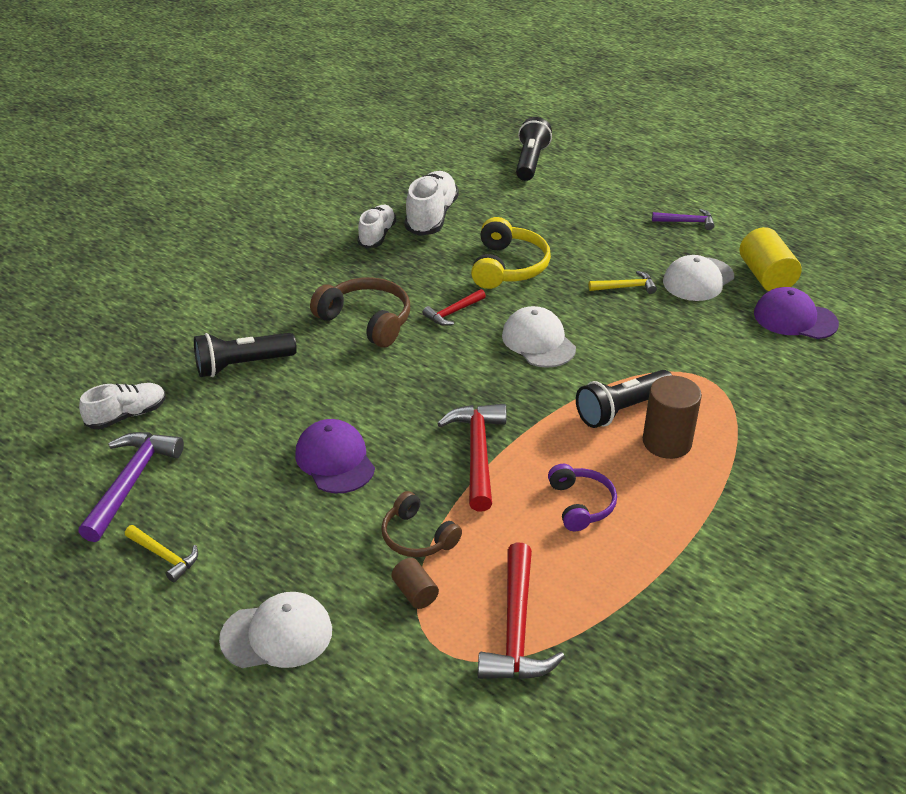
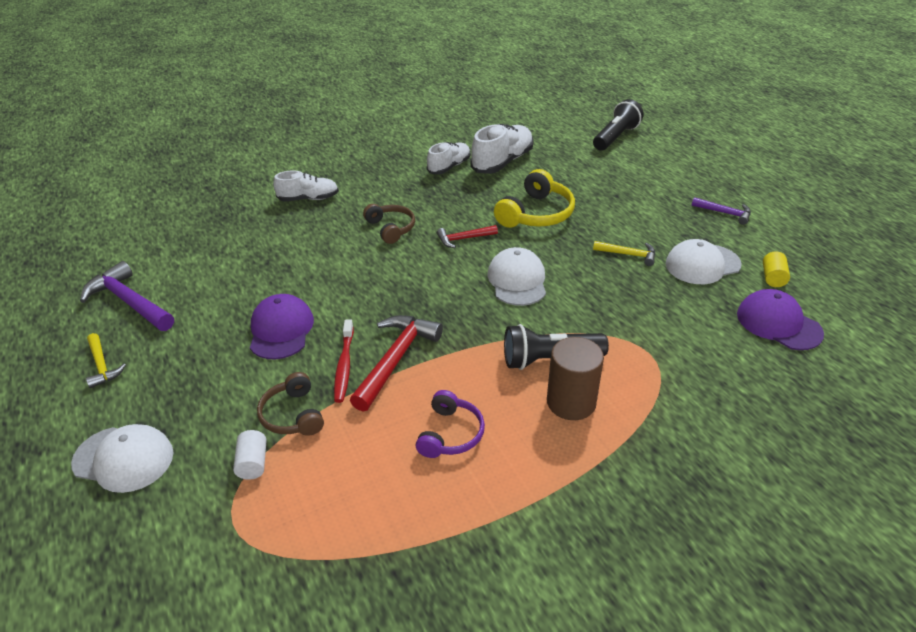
camera: 25 degrees right, 0 degrees up
purple hammer [78,432,184,542] -> purple hammer turned 90 degrees counterclockwise [80,261,174,331]
white shoe [79,383,166,429] -> white shoe moved to [273,170,339,201]
black flashlight [194,333,297,377] -> none
brown headphones [310,277,410,348] -> brown headphones [363,204,415,244], size x0.65
brown cylinder [391,558,439,609] -> white cylinder [233,430,267,480]
red hammer [478,542,565,679] -> none
yellow cylinder [739,227,801,291] -> yellow cylinder [763,251,790,287], size x0.55
none -> red toothbrush [334,319,354,403]

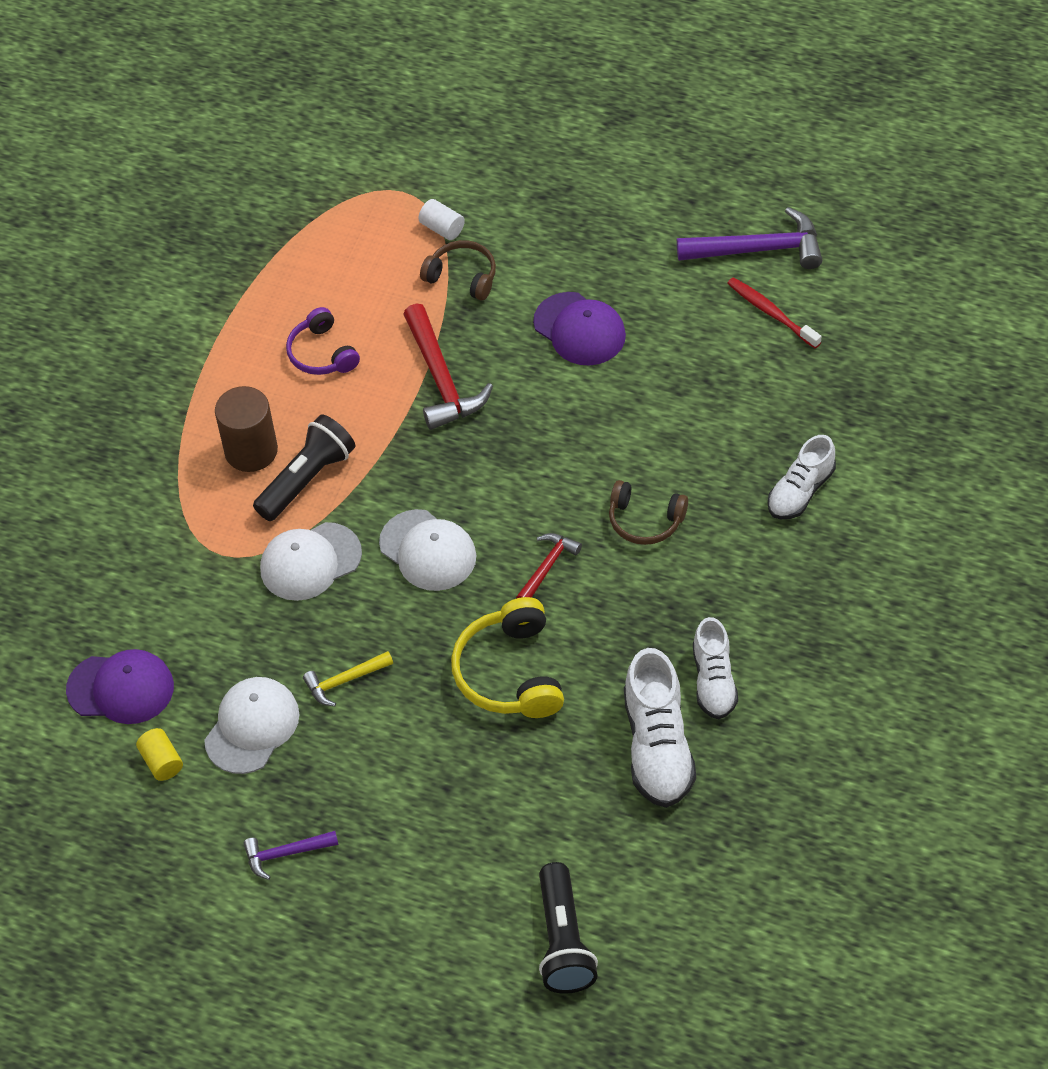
camera: 140 degrees right, 15 degrees up
white cap [71,424,173,493] -> white cap moved to [260,522,362,601]
yellow hammer [86,333,126,388] -> none
red toothbrush [334,319,354,403] -> red toothbrush moved to [727,277,821,348]

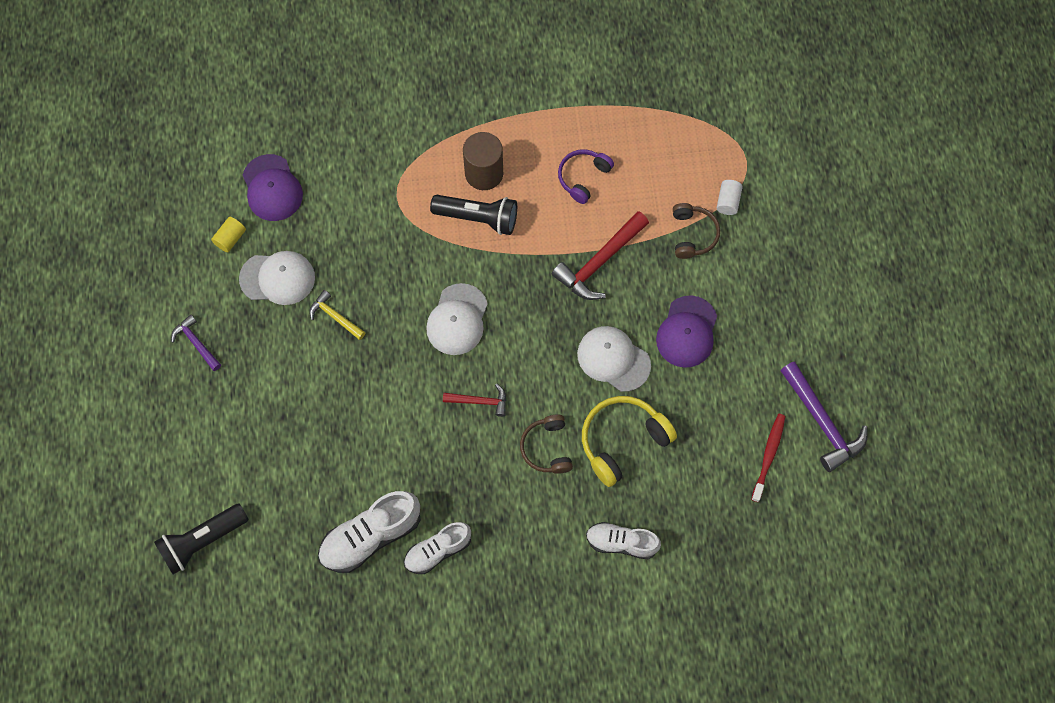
camera: 60 degrees right, 15 degrees up
white cap [260,522,362,601] -> white cap moved to [577,326,651,392]
yellow headphones [451,597,564,718] -> yellow headphones moved to [582,396,677,487]

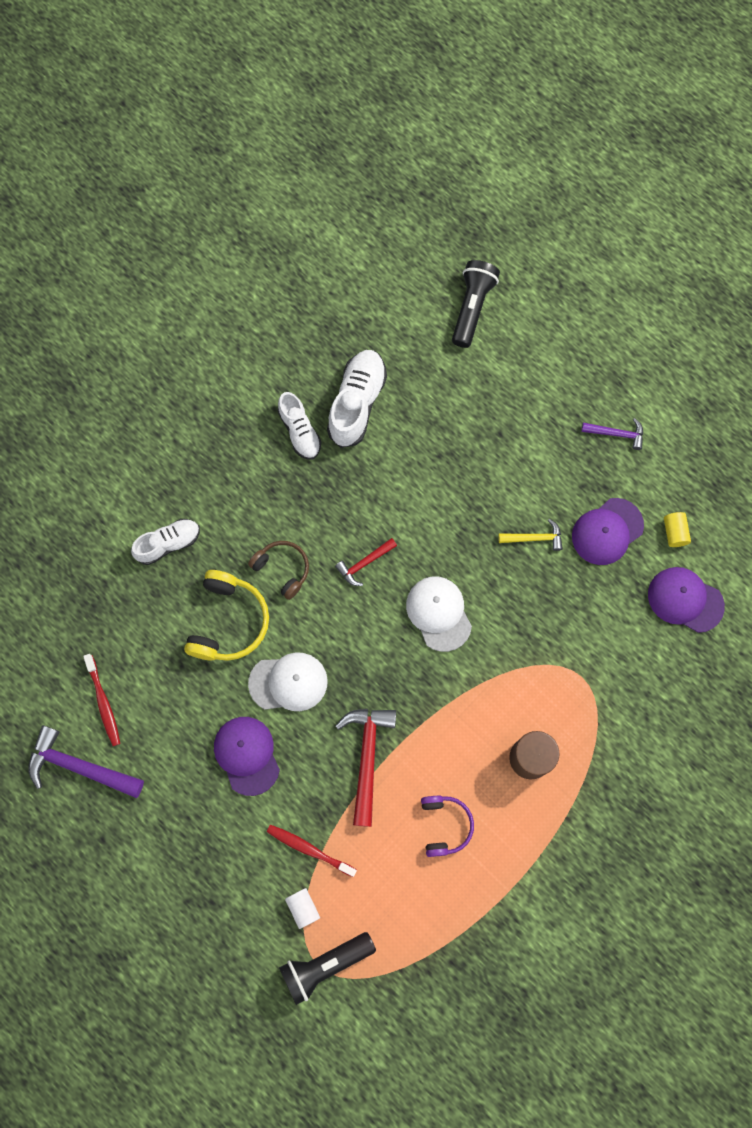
camera: 140 degrees right, 5 degrees up
white cap [239,251,315,305] -> purple cap [572,498,644,565]
white shoe [404,522,471,574] -> white shoe turned 135 degrees clockwise [278,392,322,460]
black flashlight [430,195,517,235] -> black flashlight moved to [279,932,376,1005]
brown headphones [673,203,720,259] -> red toothbrush [267,825,357,877]

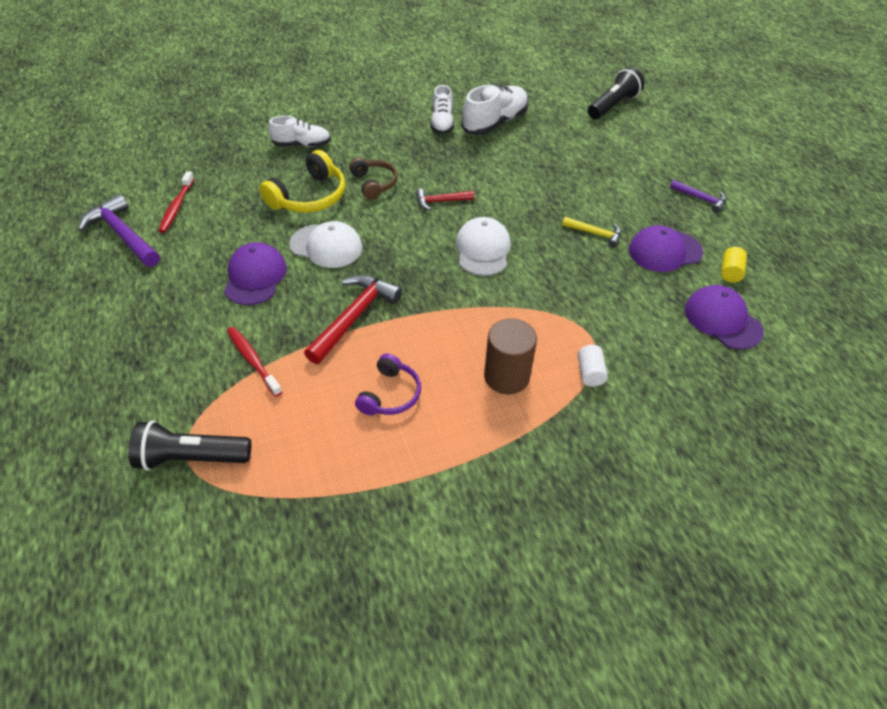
camera: 25 degrees right, 25 degrees down
white cylinder [285,888,320,929] -> white cylinder moved to [578,345,608,387]

